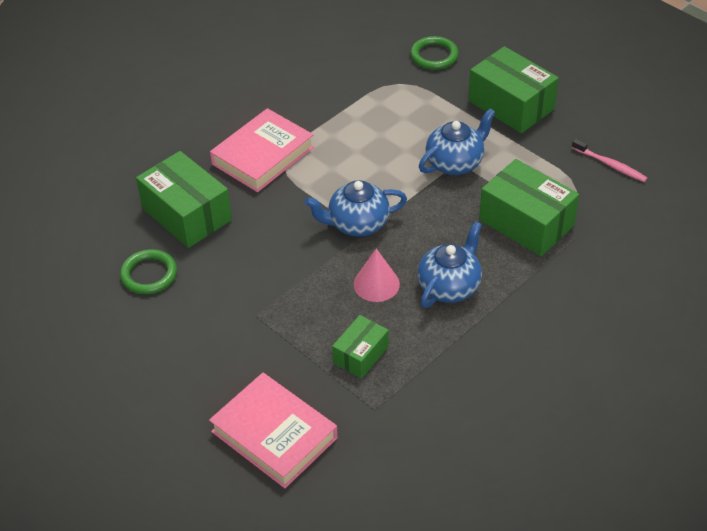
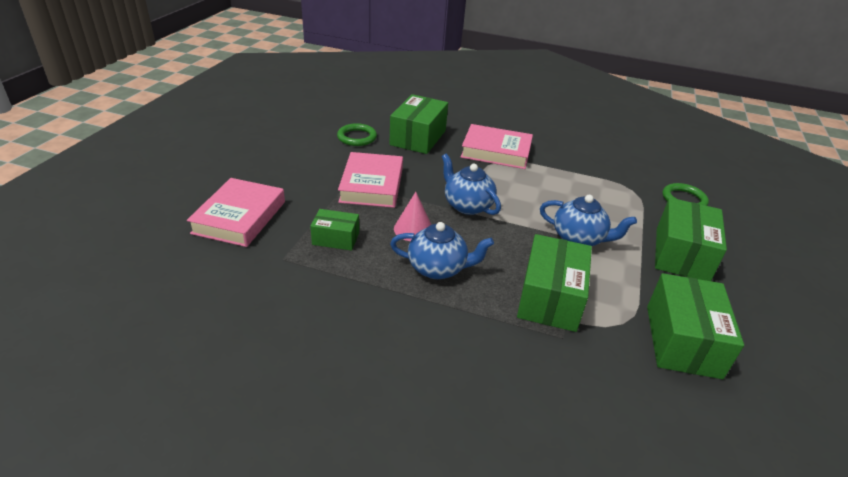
camera: 60 degrees right, 10 degrees down
pink toothbrush [572,139,648,182] -> green box [647,273,744,379]
none -> pink book [338,152,403,208]

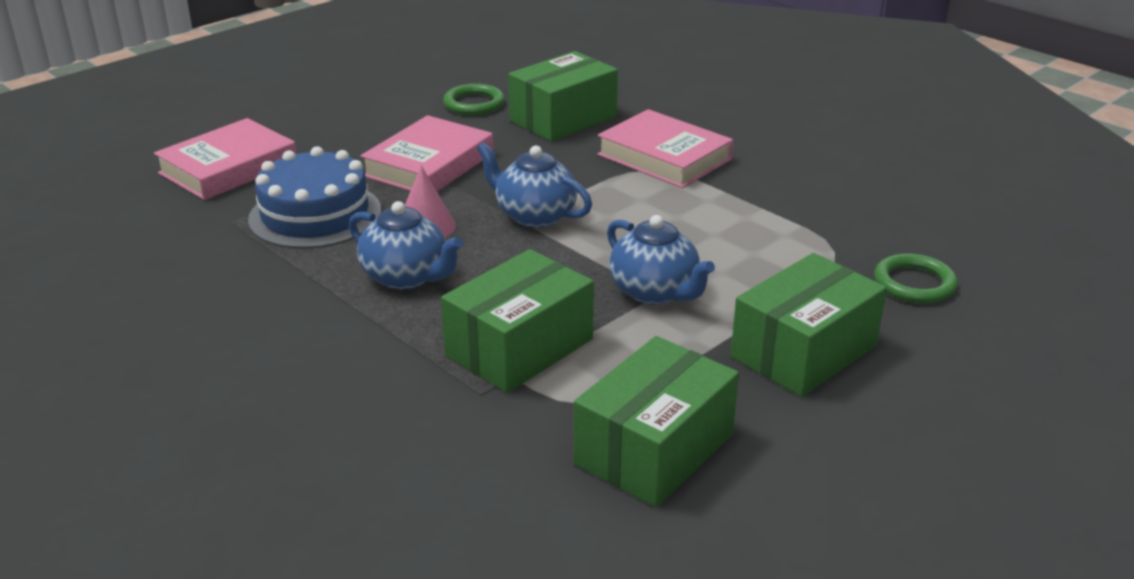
camera: 30 degrees right, 5 degrees down
green box [310,209,359,251] -> blue cake [248,146,381,249]
blue teapot [441,154,501,215] -> blue teapot turned 45 degrees counterclockwise [477,142,592,228]

